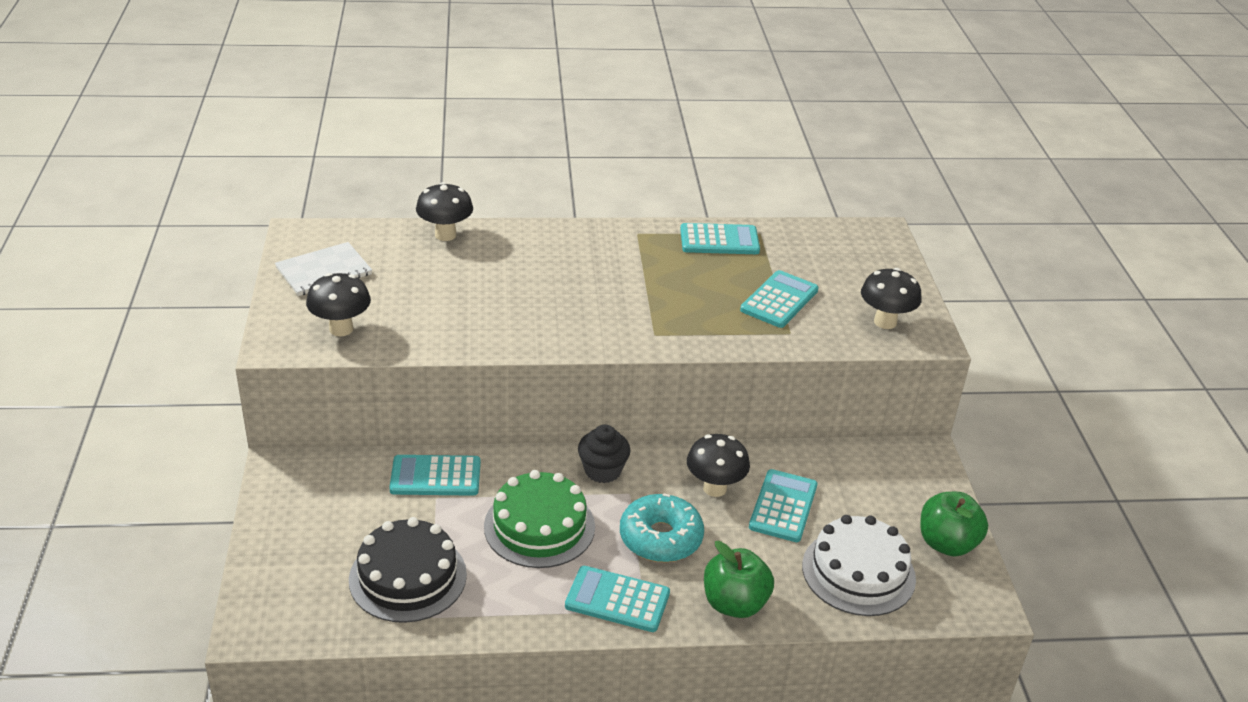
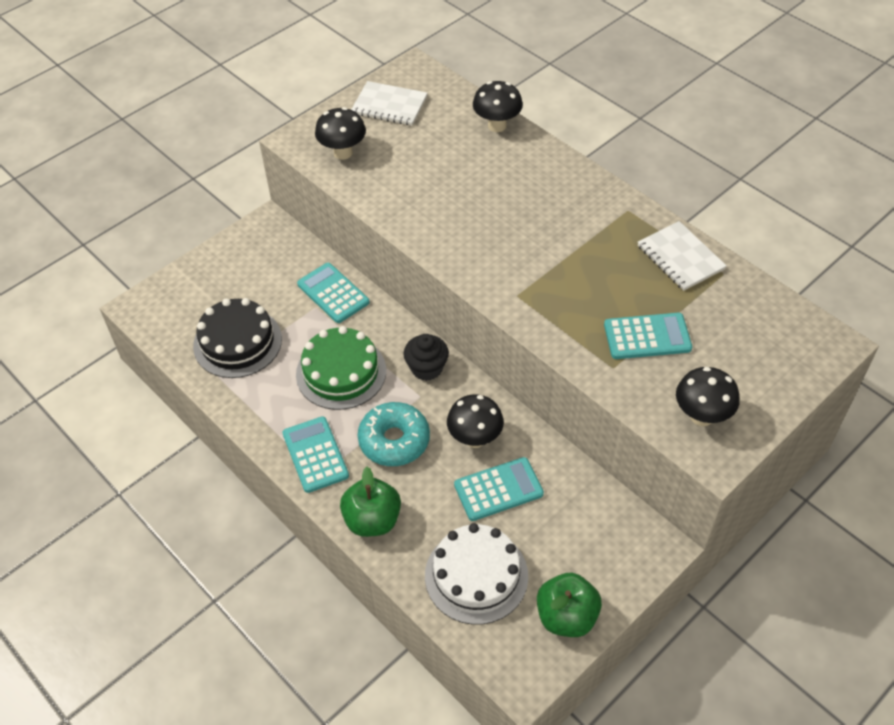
camera: 55 degrees right, 15 degrees up
turquoise calculator [680,223,760,254] -> white notebook [638,221,727,291]

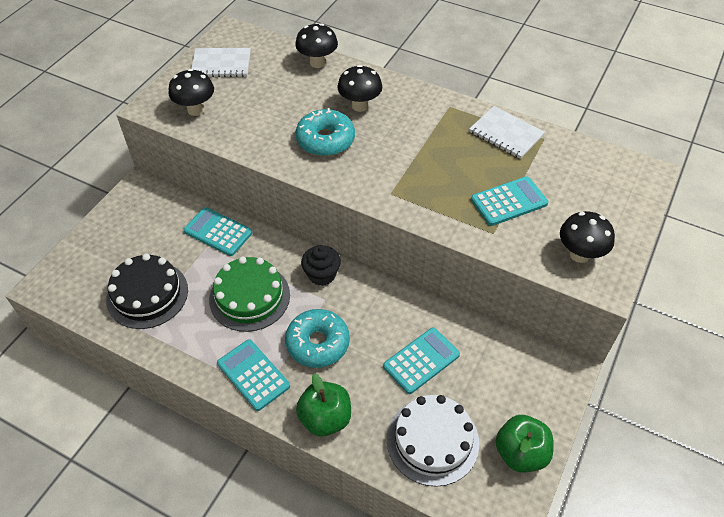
camera: 20 degrees left, 0 degrees up
black mushroom [447,395,504,448] -> black mushroom moved to [337,65,382,112]
none -> turquoise donut [296,108,355,156]

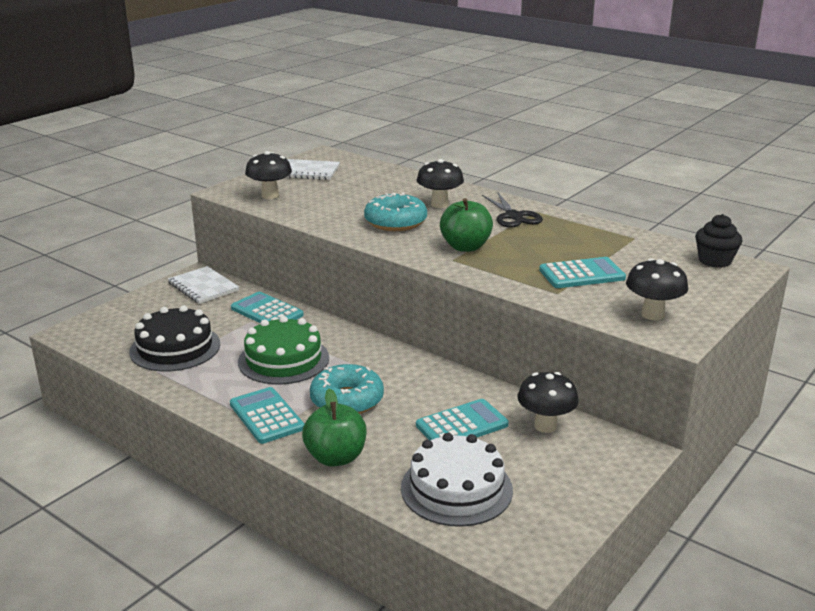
camera: 10 degrees right, 25 degrees down
black mushroom [295,23,338,68] -> black mushroom moved to [518,372,579,433]
black cupcake [301,245,341,286] -> black cupcake moved to [695,214,742,268]
white notebook [469,106,545,159] -> white notebook moved to [168,266,239,304]
green apple [496,415,554,472] -> green apple moved to [440,198,493,252]
none -> black scissors [482,192,543,228]

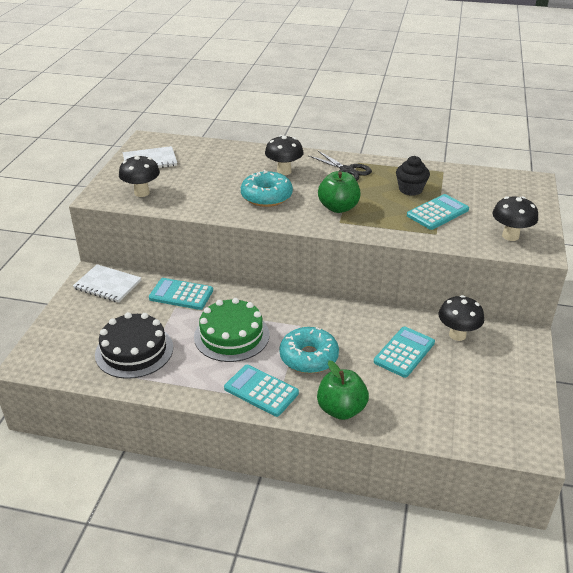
camera: 25 degrees left, 10 degrees up
white cake [401,433,513,527] -> none
black cupcake [695,214,742,268] -> black cupcake moved to [396,156,430,196]

